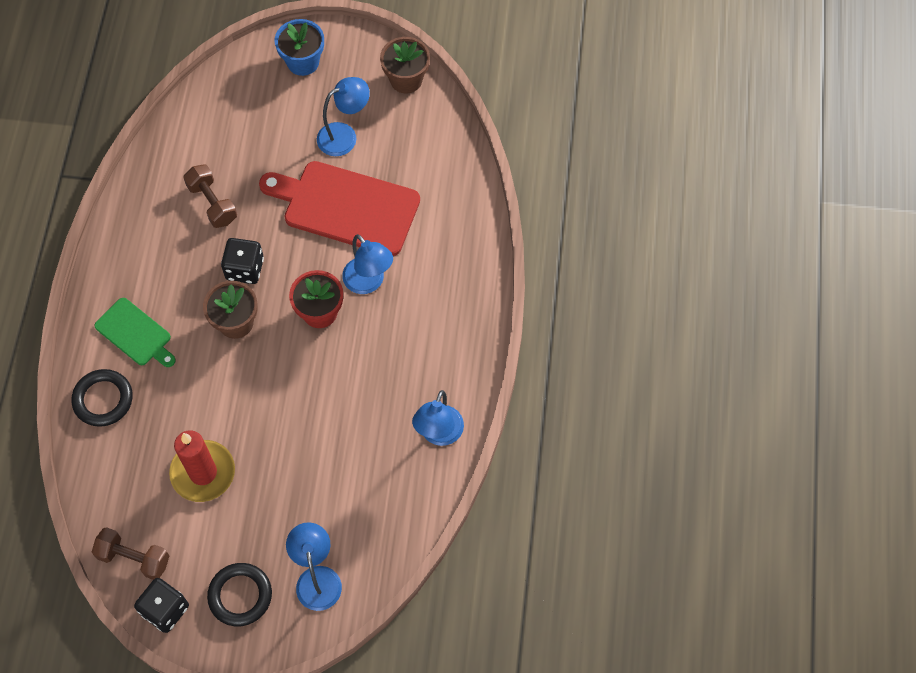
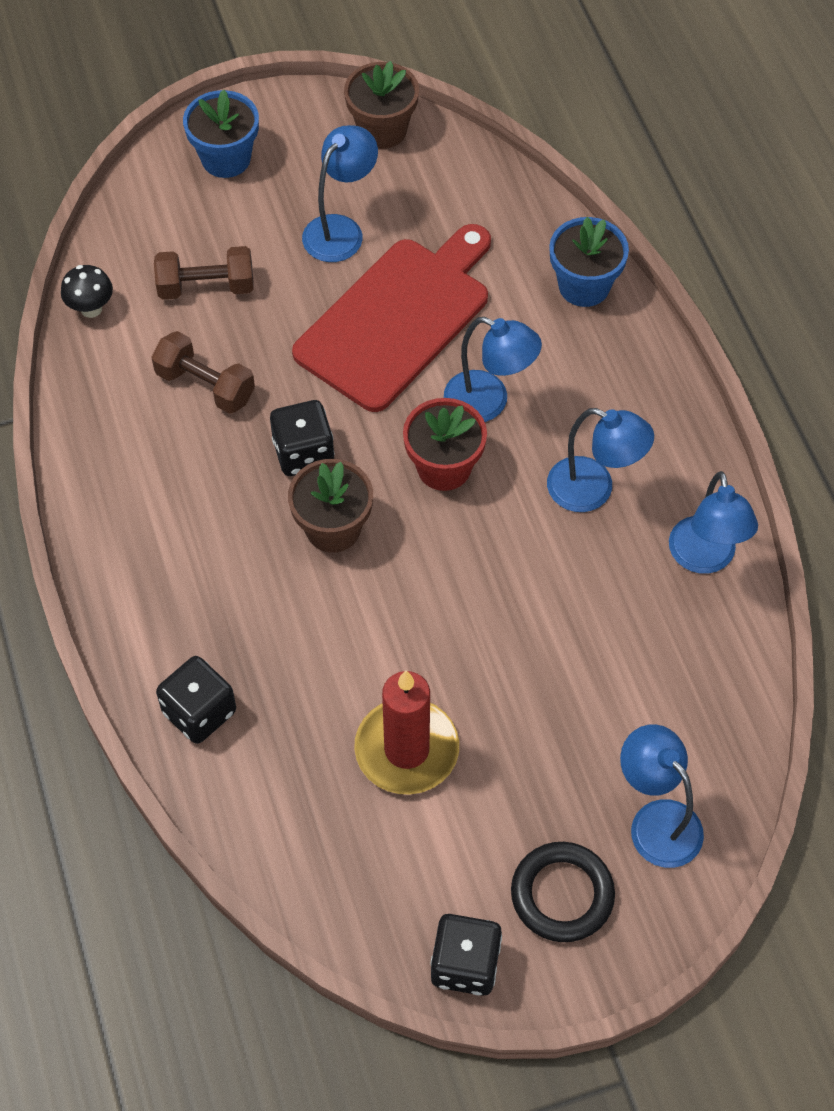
camera: 25 degrees left, 5 degrees down
black ring [71,369,133,427] -> black dice [156,656,236,744]
brown dumbbell [92,527,169,580] -> brown dumbbell moved to [154,246,254,300]
green cutting board [94,298,176,367] -> none
red cutting board [259,161,420,256] -> red cutting board turned 135 degrees clockwise [292,224,491,412]
none -> black mushroom [61,265,113,318]
none -> blue lamp [547,408,654,512]
none -> blue flower pot [549,217,629,307]

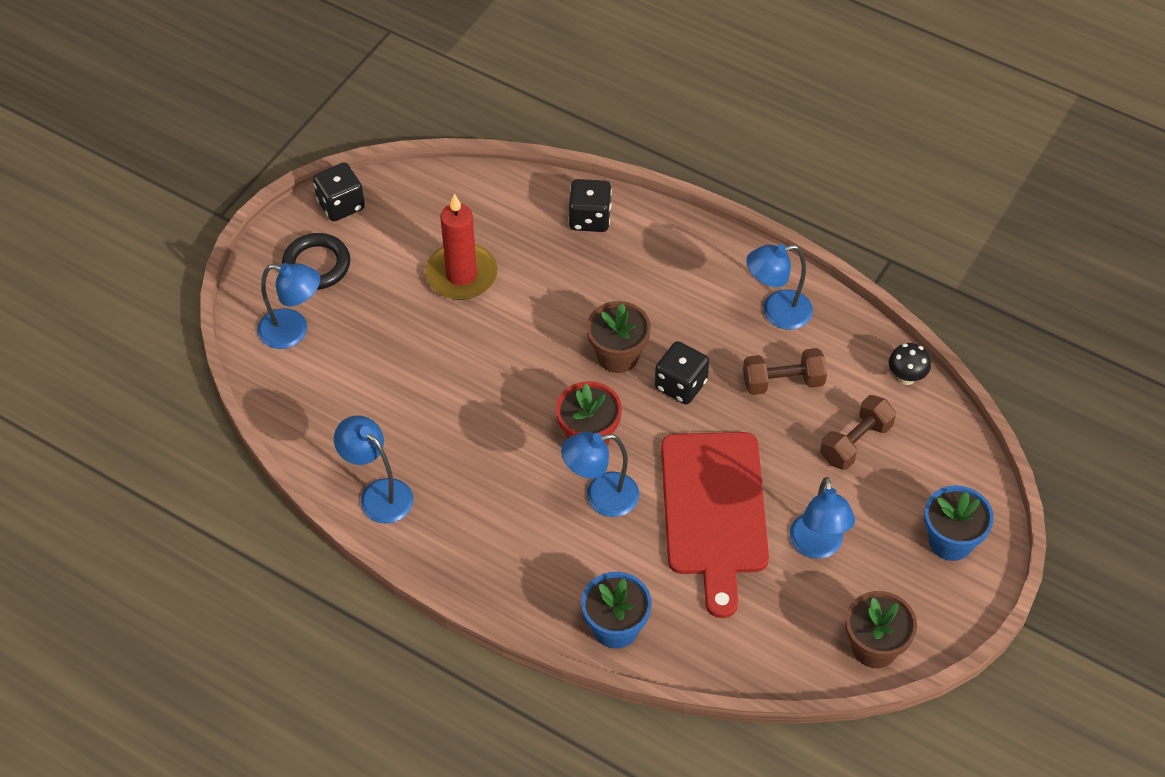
camera: 140 degrees right, 5 degrees down
blue lamp [547,408,654,512] -> blue lamp moved to [746,244,813,330]

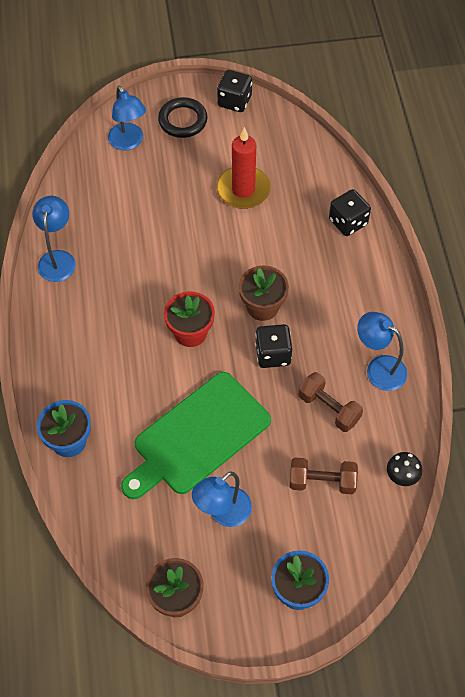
camera: 50 degrees right, 5 degrees up
blue lamp [561,432,640,517] -> none
red cutting board [661,432,769,618] -> green cutting board [121,372,271,499]

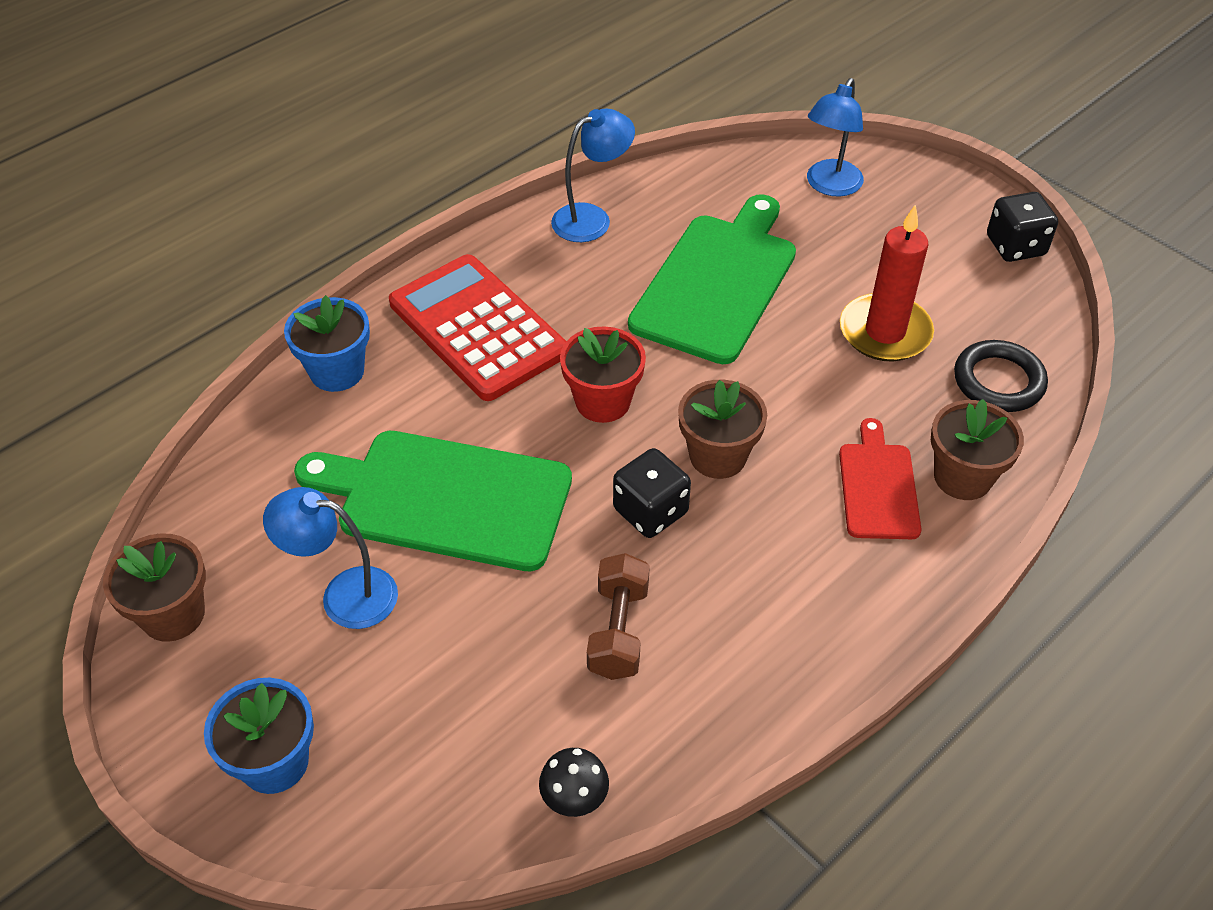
camera: 55 degrees right, 10 degrees down
black ring [158,97,208,138] -> black ring moved to [954,340,1048,412]
brown dumbbell [290,458,358,494] -> none
black dice [329,189,371,236] -> brown flower pot [931,399,1024,500]
blue lamp [357,312,407,391] -> none
none -> red calculator [389,254,566,401]
none -> green cutting board [628,194,796,364]
none -> red cutting board [839,418,921,539]

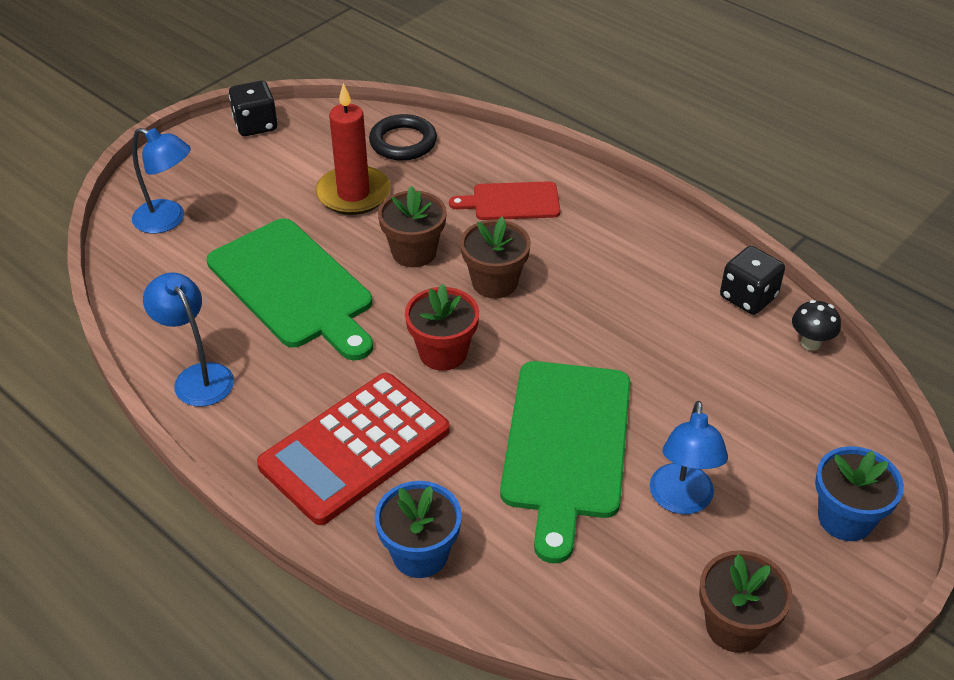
camera: 95 degrees left, 5 degrees down
brown dumbbell [587,553,650,680] -> none
black dice [613,448,691,538] -> black dice moved to [720,246,785,315]
green cutting board [628,194,796,364] -> green cutting board turned 150 degrees counterclockwise [207,218,373,360]
brown flower pot [931,399,1024,500] -> brown flower pot moved to [378,186,447,267]

